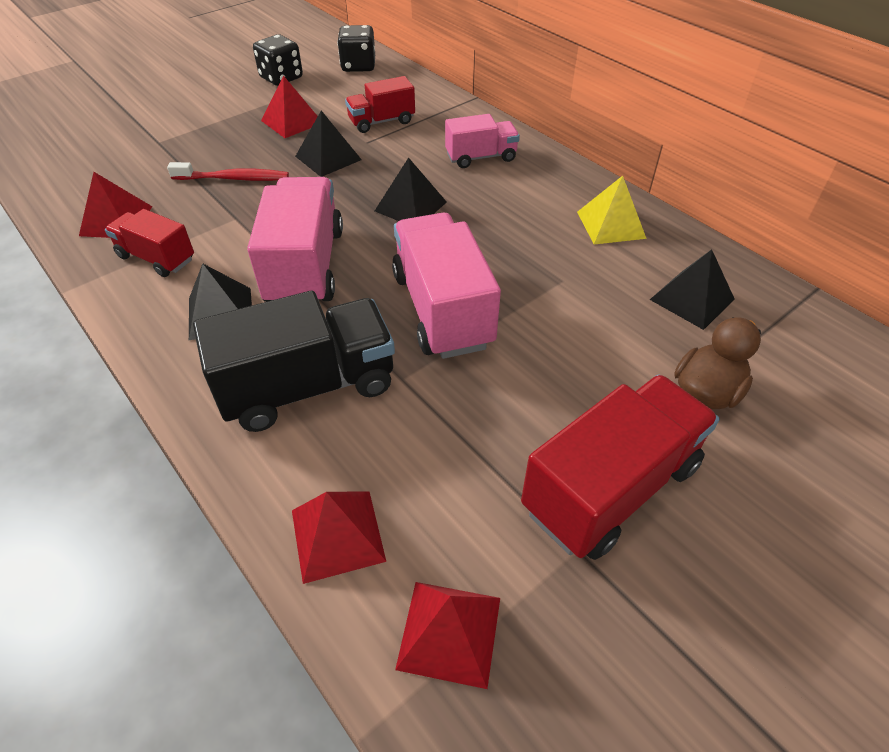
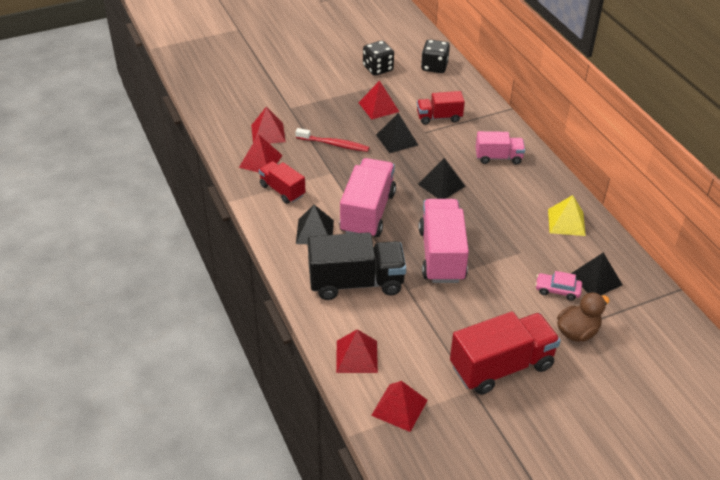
camera: 15 degrees right, 5 degrees down
none -> red pyramid [251,107,286,144]
none -> pink car [535,271,582,301]

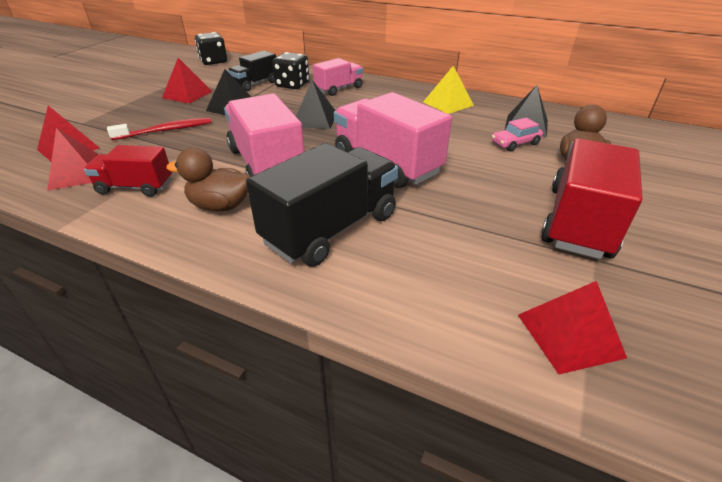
camera: 40 degrees left, 5 degrees down
black pyramid [296,205,334,244] -> brown duck [166,148,251,211]
red pyramid [336,329,378,373] -> none
black dice [363,40,394,76] -> black dice moved to [272,52,309,89]
red truck [417,91,465,125] -> black truck [227,51,276,91]

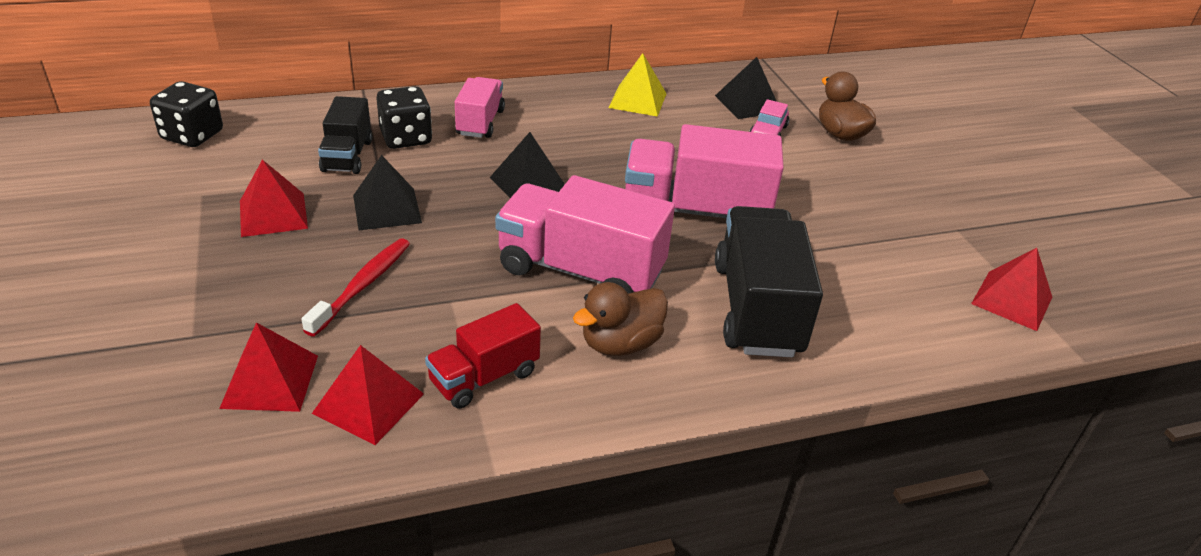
camera: 45 degrees left, 0 degrees up
red truck [541,138,642,259] -> none

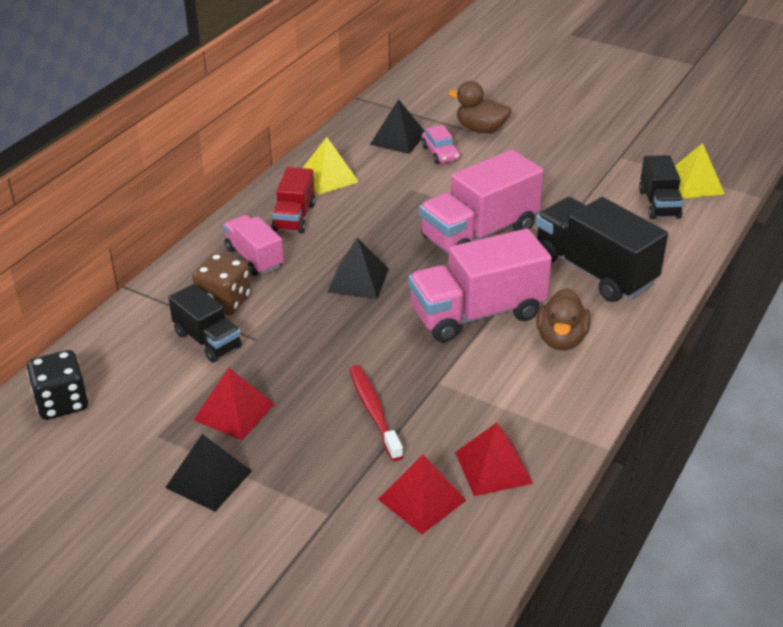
camera: 40 degrees left, 0 degrees up
black pyramid [353,155,422,230] -> black pyramid moved to [165,434,252,511]
black dice [376,86,432,149] -> brown dice [192,253,251,315]
red truck [425,303,541,409] -> red truck moved to [272,167,315,233]
red pyramid [971,248,1052,331] -> yellow pyramid [675,143,725,198]
none -> black truck [639,155,684,219]

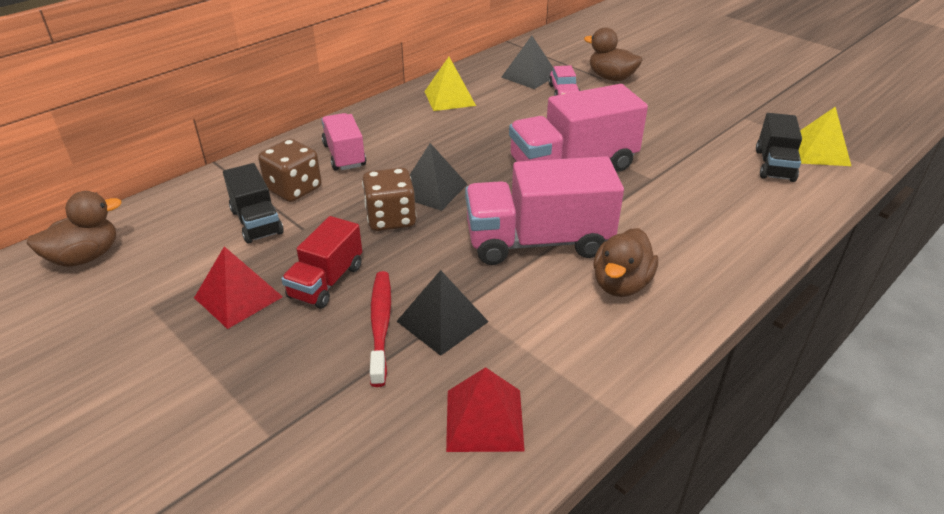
camera: 15 degrees right, 0 degrees up
black dice [27,350,88,420] -> brown duck [27,191,121,267]
black pyramid [165,434,252,511] -> black pyramid moved to [397,270,489,356]
red truck [272,167,315,233] -> red truck moved to [281,216,362,309]
red pyramid [378,455,466,534] -> none
black truck [536,197,668,302] -> none
none -> brown dice [362,168,416,231]

